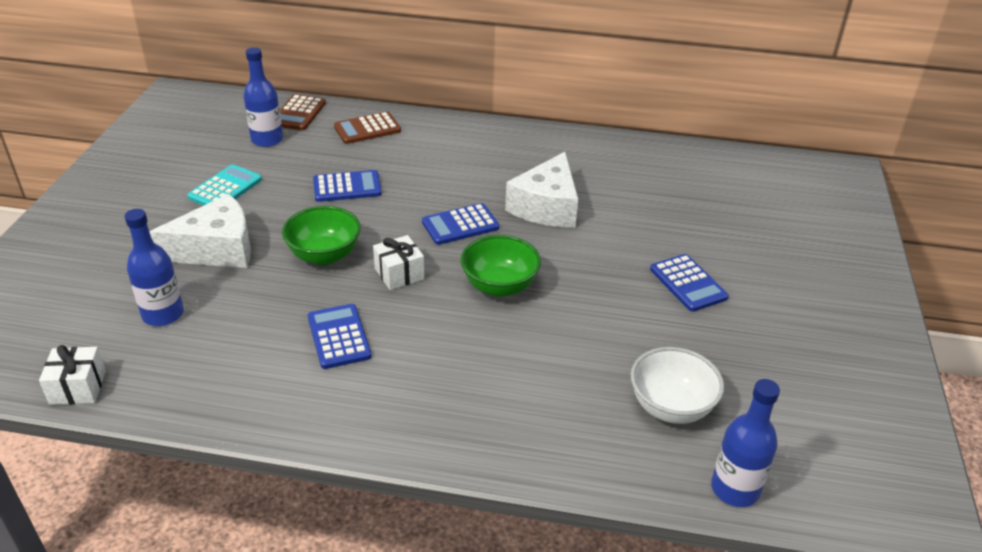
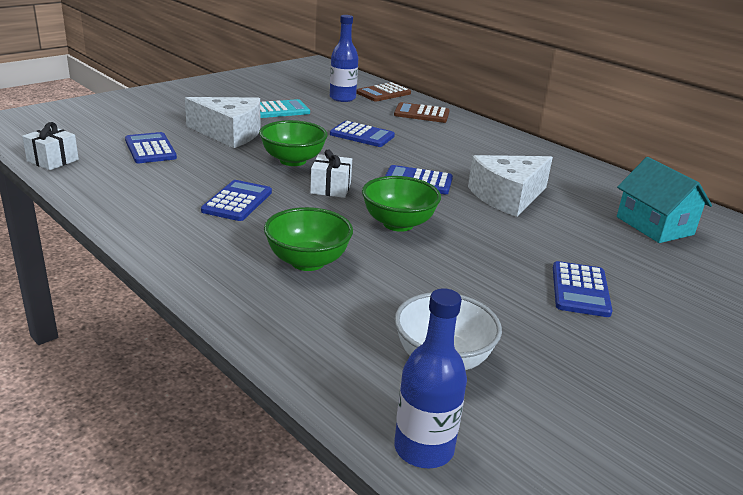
camera: 35 degrees right, 10 degrees down
blue bottle [125,209,184,326] -> blue calculator [125,132,177,163]
none -> green bowl [264,207,353,271]
none -> turquoise house [617,157,712,243]

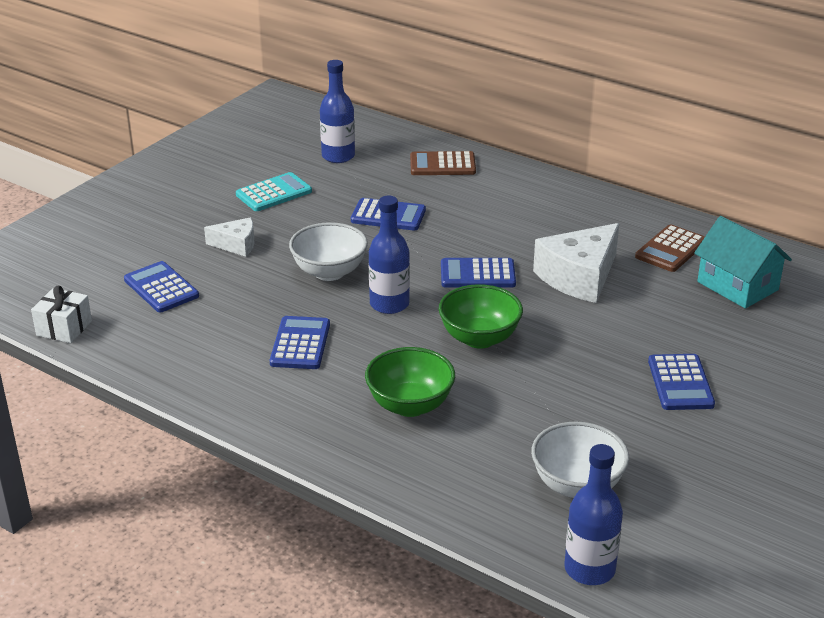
camera: 10 degrees left, 5 degrees up
white cheese [185,97,260,148] -> white cheese [204,217,255,257], size x0.54
green bowl [259,120,328,166] -> white bowl [289,222,368,281]
white gift [310,150,352,198] -> blue bottle [368,196,410,314]
brown calculator [356,82,411,101] -> brown calculator moved to [635,224,705,272]

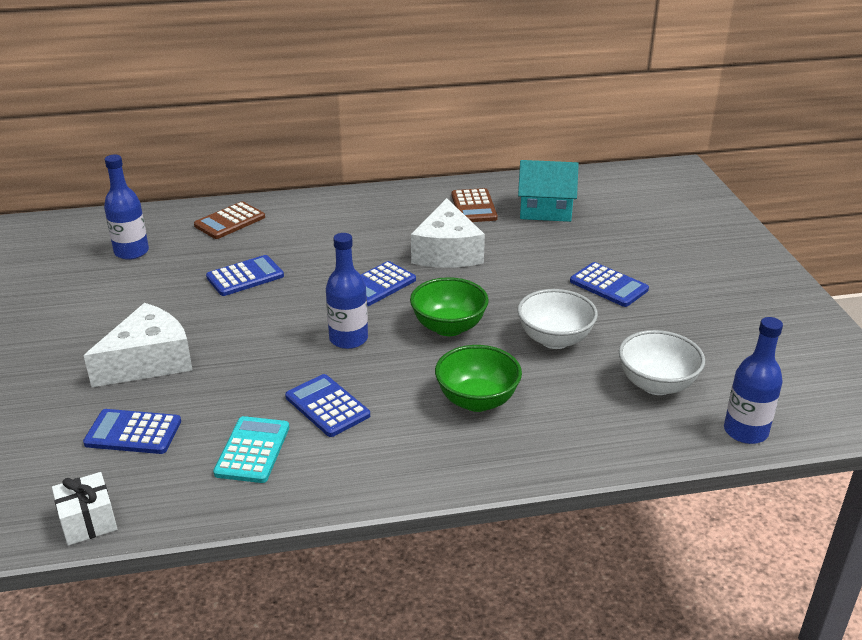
camera: 45 degrees left, 0 degrees up
white cheese [204,217,255,257] -> white cheese [83,303,193,388], size x1.84
turquoise calculator [236,172,312,211] -> turquoise calculator moved to [213,416,289,483]
white bowl [289,222,368,281] -> white bowl moved to [517,289,598,349]

